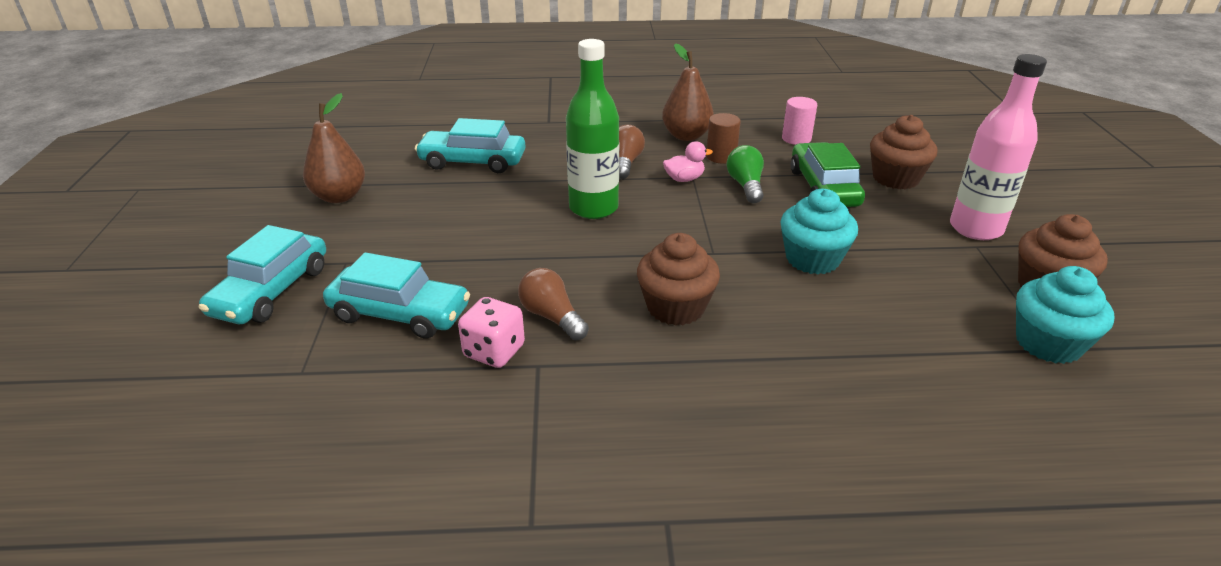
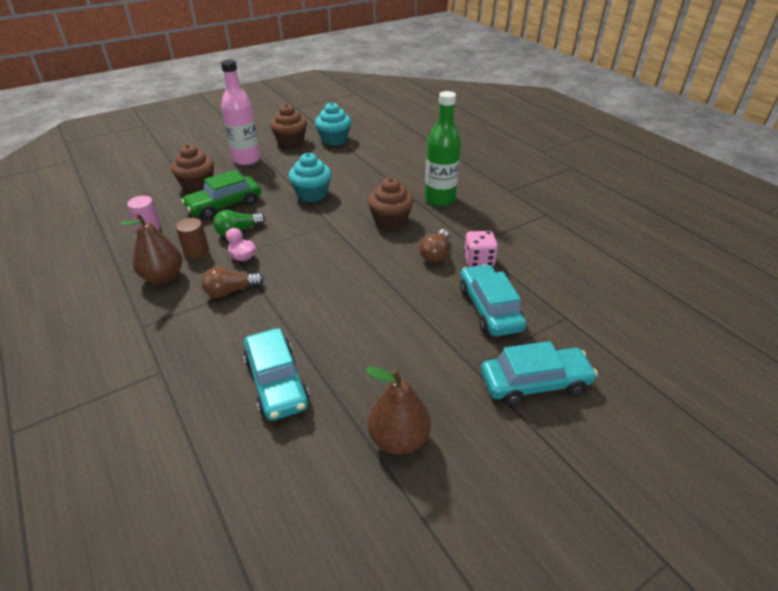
camera: 120 degrees left, 5 degrees up
green bottle [566,39,619,219] -> green bottle moved to [425,91,461,206]

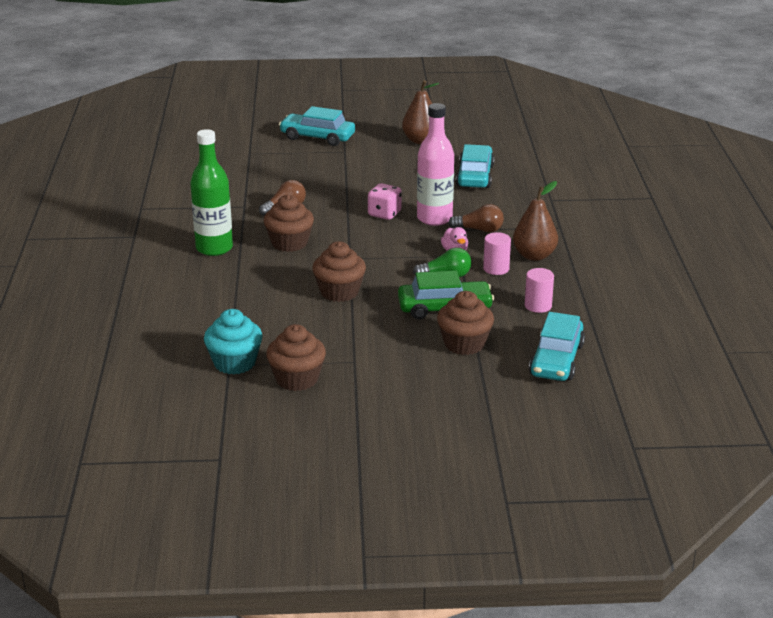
camera: 150 degrees left, 10 degrees down
brown cylinder [176,218,209,259] -> pink cylinder [483,232,511,275]
pink bottle [221,60,261,165] -> pink bottle moved to [417,103,454,226]
turquoise cupcake [289,153,331,203] -> brown cupcake [312,241,366,302]
turquoise car [460,264,526,337] -> turquoise car moved to [529,312,585,381]
pink dice [464,231,498,267] -> pink dice moved to [368,183,402,220]

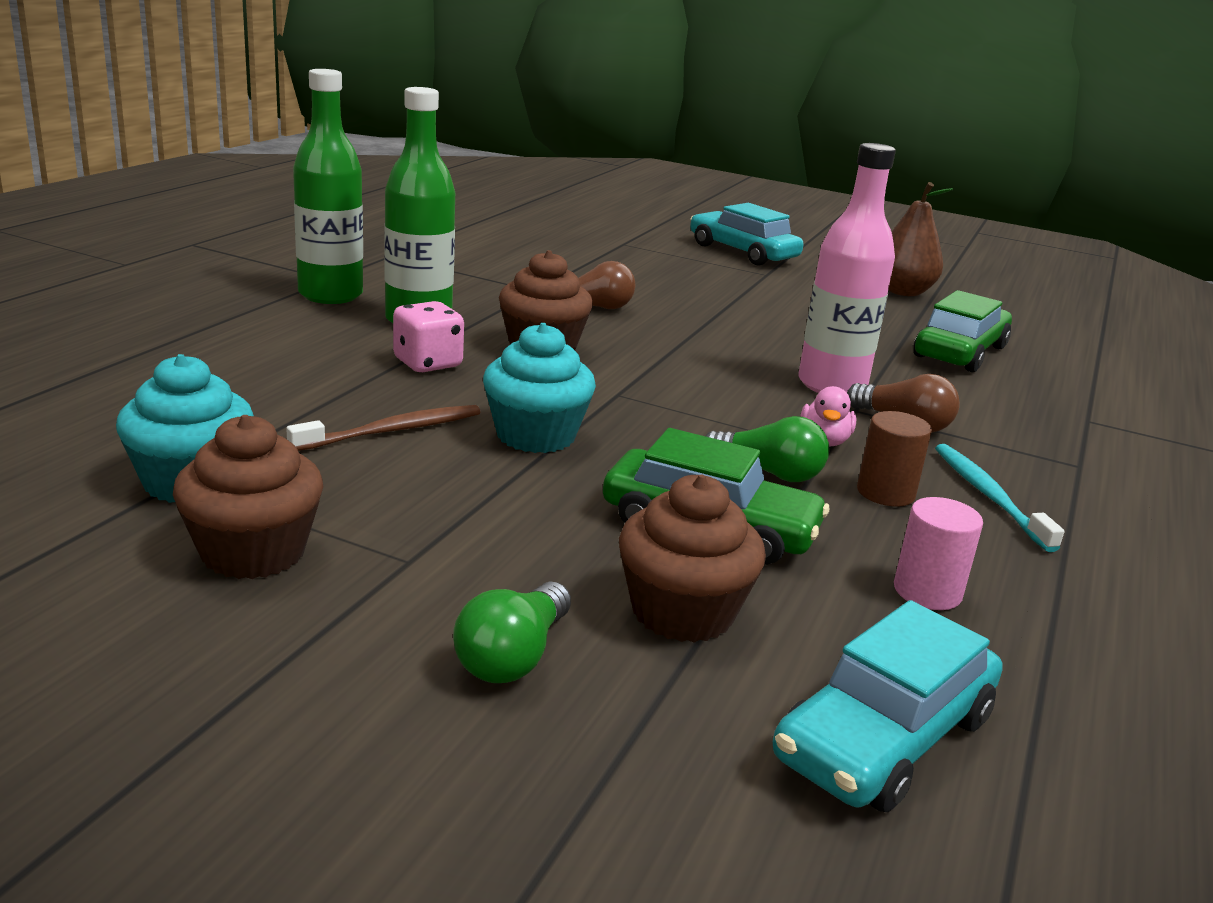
camera: 25 degrees right, 5 degrees down
brown cupcake [312,241,366,302] -> turquoise cupcake [483,323,596,453]
pink dice [368,183,402,220] -> pink dice moved to [393,301,464,372]
turquoise car [456,144,495,188] -> green car [913,290,1012,372]
pink cylinder [483,232,511,275] -> brown cylinder [857,411,932,507]
brown pear [513,181,558,261] -> turquoise toothbrush [935,444,1065,552]
none -> brown toothbrush [286,405,481,451]
none -> green bottle [293,69,363,304]
none -> green light bulb [453,581,571,683]

